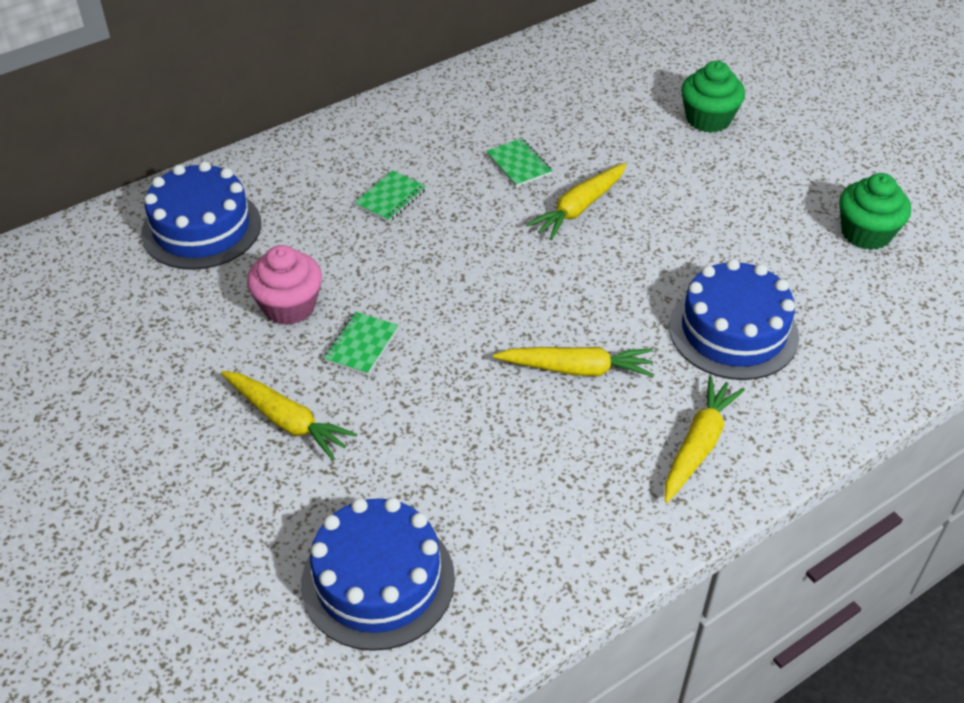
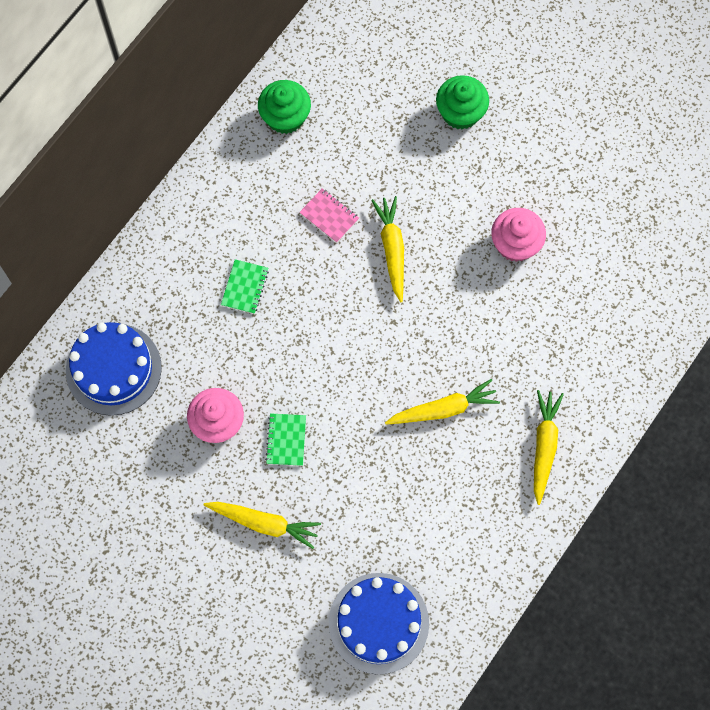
camera: 20 degrees left, 25 degrees up
green notebook [486,138,552,187] -> pink notebook [299,188,359,243]
yellow carrot [526,163,627,240] -> yellow carrot turned 150 degrees clockwise [371,196,404,302]
blue cake [669,259,799,380] -> none
green cupcake [839,173,911,250] -> green cupcake moved to [258,80,311,134]
none -> pink cupcake [491,208,546,262]

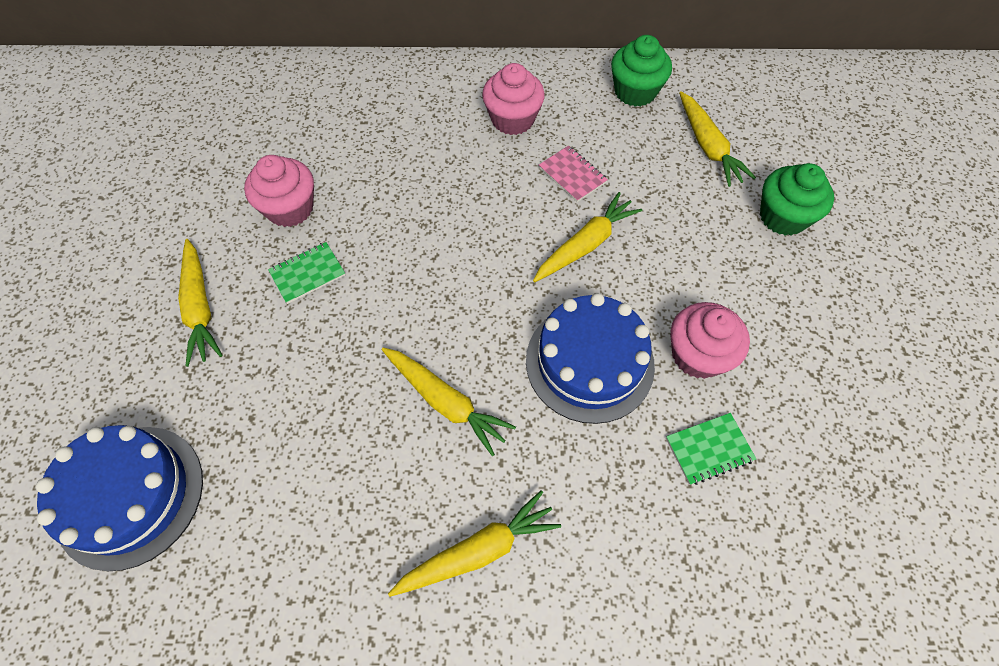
camera: 55 degrees right, 10 degrees down
blue cake [66,322,162,416] -> blue cake moved to [526,293,655,424]
green notebook [221,259,269,314] -> green notebook moved to [666,413,756,485]
pink notebook [299,188,359,243] -> pink notebook turned 45 degrees counterclockwise [539,145,608,202]
none -> pink cupcake [482,63,545,135]
none -> yellow carrot [679,91,756,187]

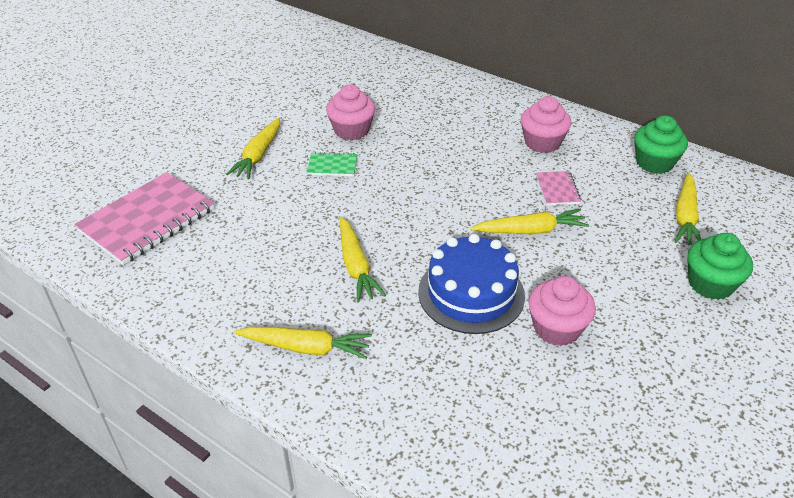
camera: 35 degrees right, 20 degrees down
blue cake [36,425,203,571] -> pink notebook [74,172,214,265]
green notebook [666,413,756,485] -> none

